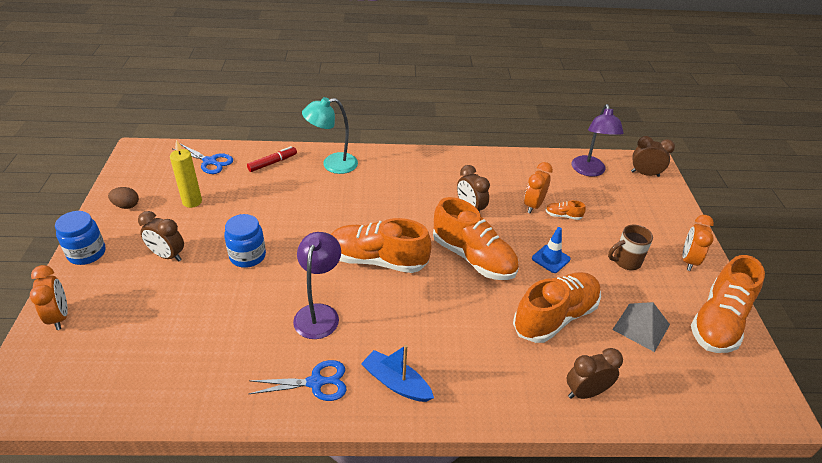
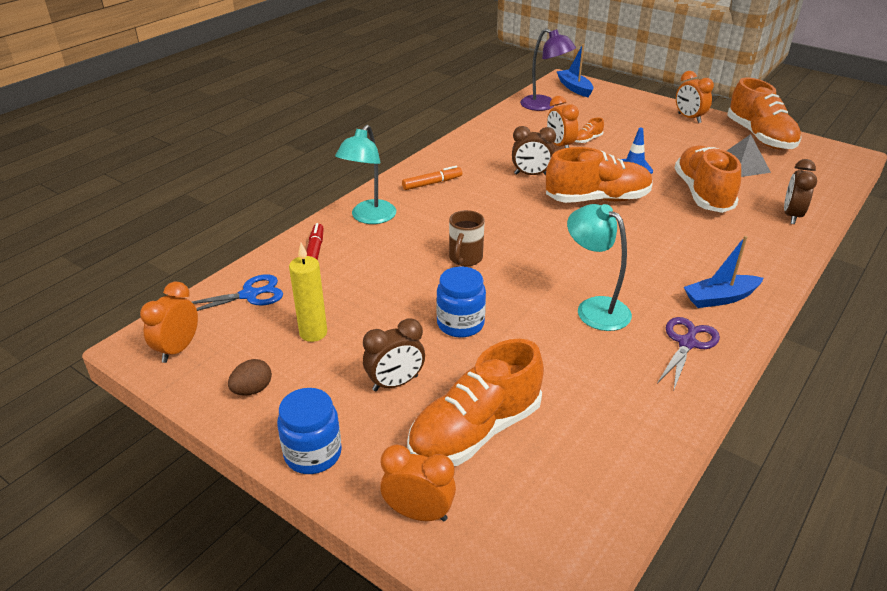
camera: 50 degrees left, 5 degrees down
blue scissors [249,360,347,401] -> purple scissors [657,317,720,389]
purple lamp [293,232,341,339] -> turquoise lamp [567,204,632,331]
orange shoe [331,218,431,273] -> orange shoe moved to [407,339,544,466]
brown mug [608,225,653,270] -> brown mug moved to [449,210,485,266]
brown clock [631,136,675,177] -> blue boat [557,44,594,98]
none -> orange clock [140,282,198,363]
none -> orange marker [402,166,462,190]

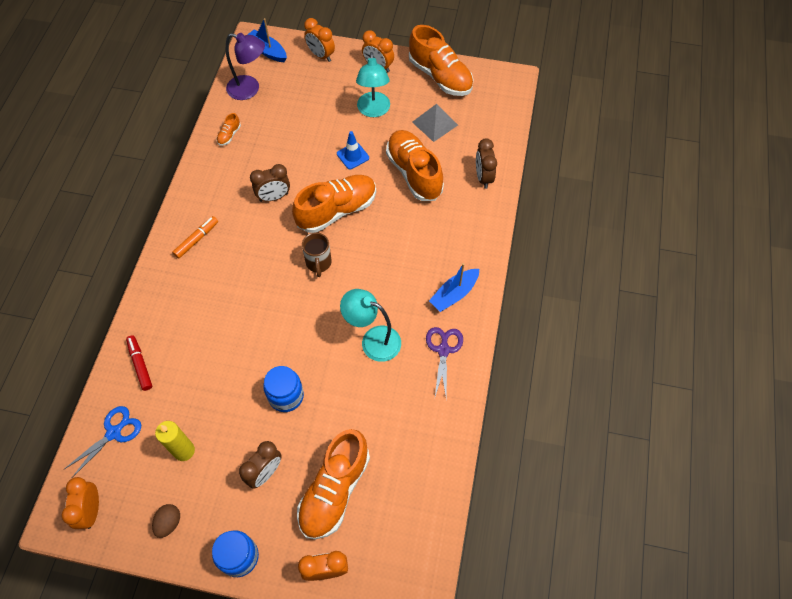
camera: 25 degrees left, 25 degrees up
turquoise lamp [335,125,396,224] -> turquoise lamp moved to [356,52,390,117]
brown mug [449,210,485,266] -> brown mug moved to [302,232,332,277]
orange clock [547,96,579,148] -> orange clock moved to [304,18,335,62]
orange shoe [575,118,604,143] -> orange shoe moved to [217,113,241,146]

